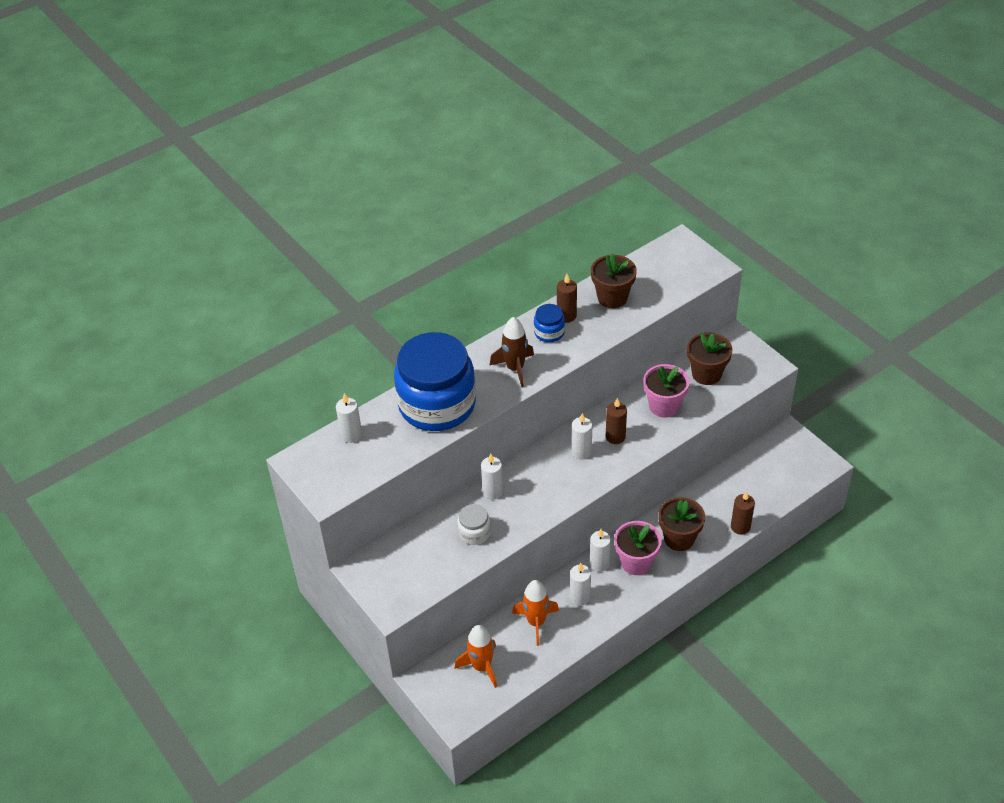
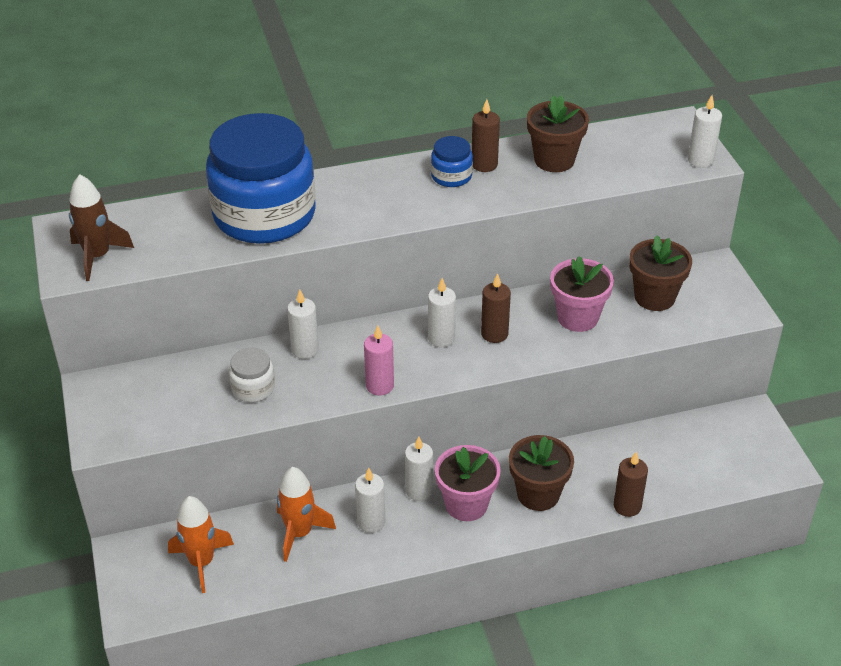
camera: 20 degrees right, 5 degrees down
white candle [336,393,362,443] -> white candle moved to [688,95,722,168]
brown rocket [490,317,534,387] -> brown rocket moved to [69,174,134,281]
none -> pink candle [364,325,394,395]

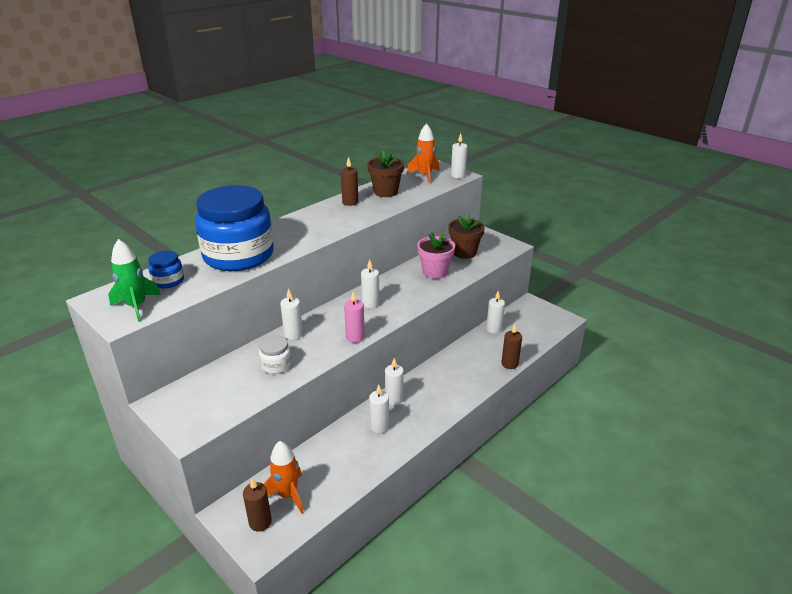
camera: 30 degrees left, 10 degrees down
brown rocket [69,174,134,281] -> green rocket [108,239,161,322]
orange rocket [277,467,336,562] -> orange rocket moved to [407,123,439,183]
blue jar [431,136,473,187] -> blue jar moved to [148,251,184,288]
pink flower pot [435,445,501,521] -> none
brown candle [481,273,511,343] -> brown candle moved to [243,478,272,532]
brown flower pot [509,435,574,511] -> none
none -> white candle [486,291,505,334]

